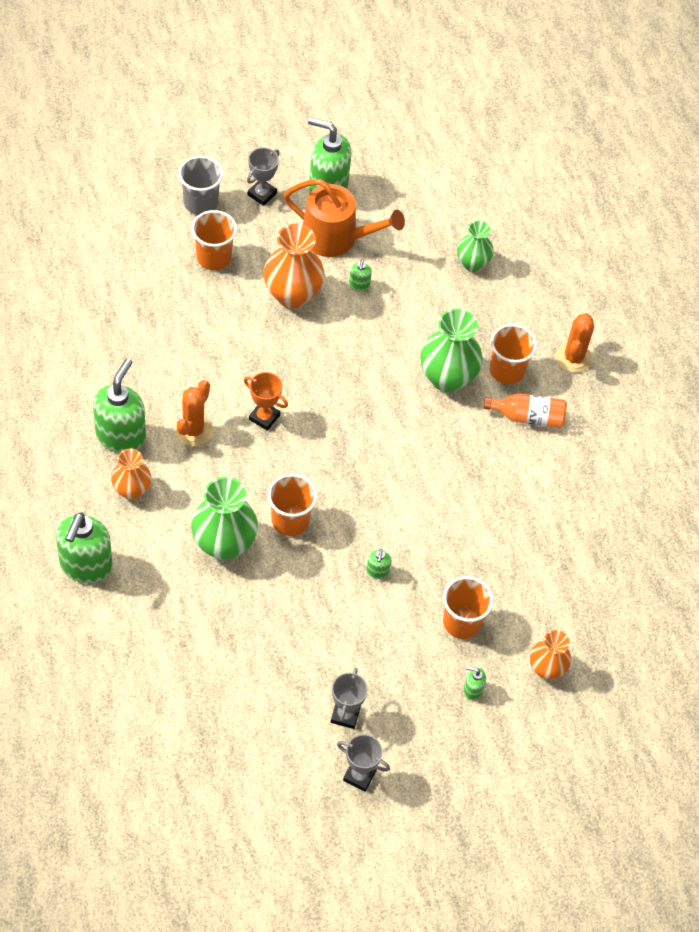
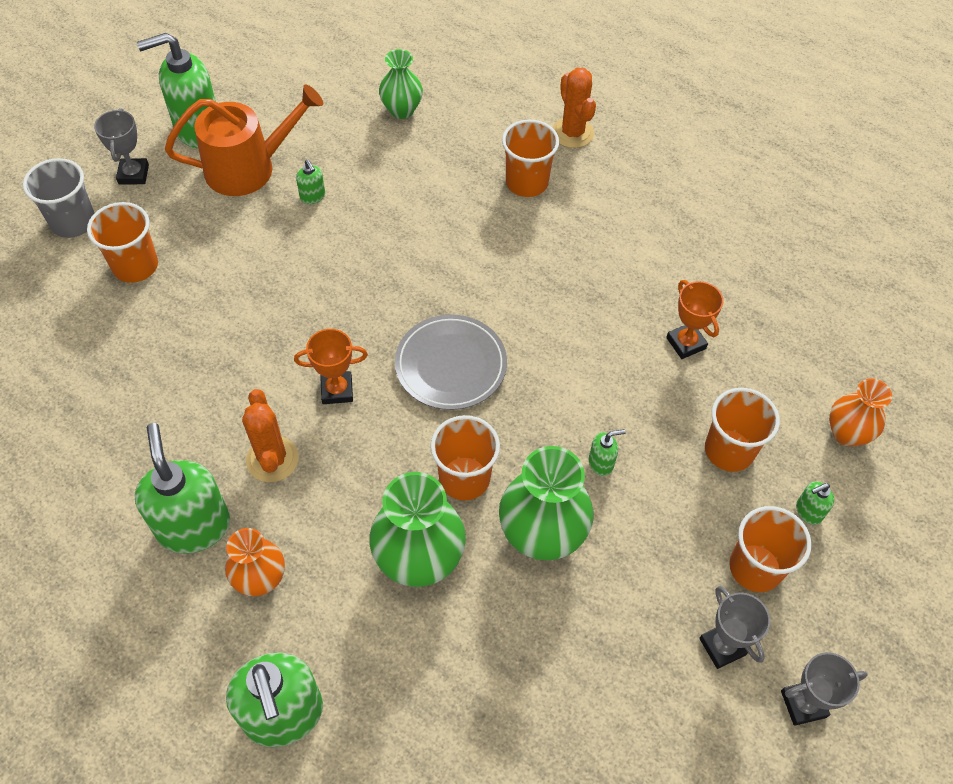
camera: 35 degrees left, 0 degrees up
orange vase [264,224,325,308] -> none
green soap dispenser [366,549,391,579] -> green soap dispenser turned 75 degrees counterclockwise [589,429,626,476]
green vase [420,308,483,392] -> green vase moved to [499,446,593,560]
orange bottle [483,393,567,429] -> none
none -> grey plate [395,314,507,410]
none -> orange trophy [666,280,723,359]
none -> orange cup [729,506,812,592]

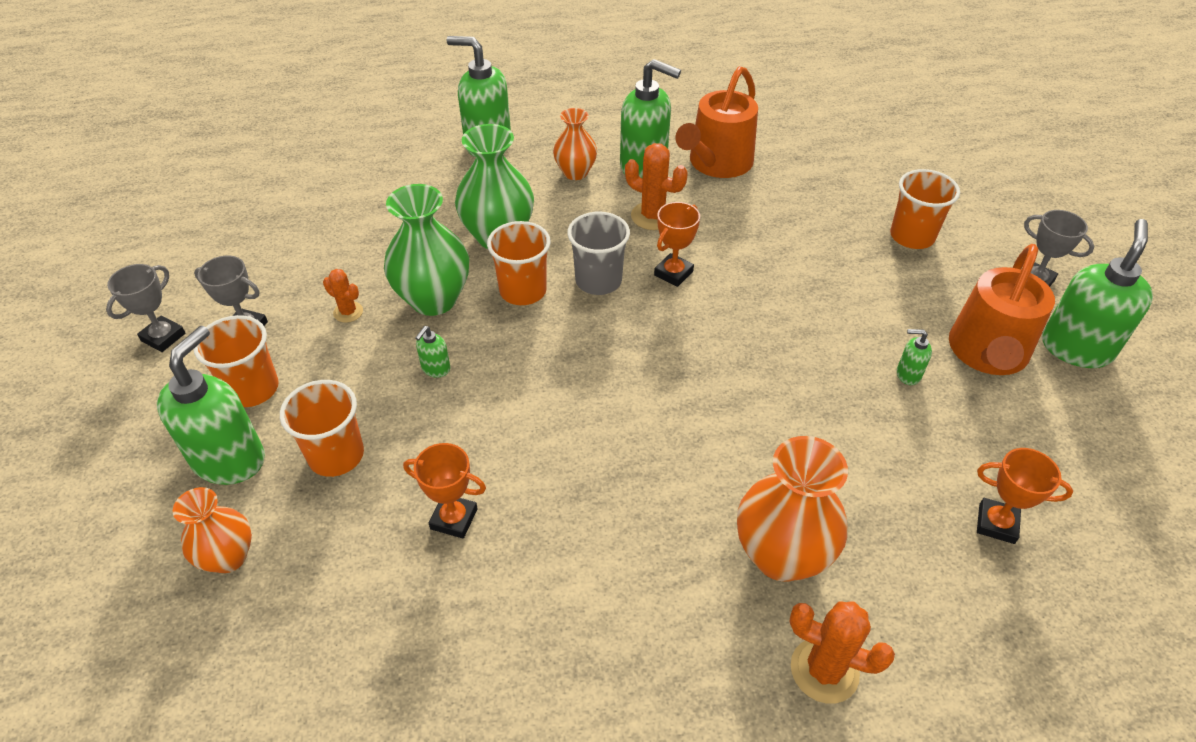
camera: 135 degrees right, 10 degrees down
grey cup [23,158,94,238] -> grey cup moved to [567,212,630,295]
green vase [379,49,423,119] -> orange trophy [977,448,1073,544]
grey plate [395,314,507,410] -> none
orange cup [502,120,559,197] -> orange vase [737,436,848,582]
green soap dispenser [796,482,834,525] -> green soap dispenser [157,326,265,485], size x2.29
none -> orange cactus [323,269,363,323]
none -> orange watering can [676,66,758,178]

